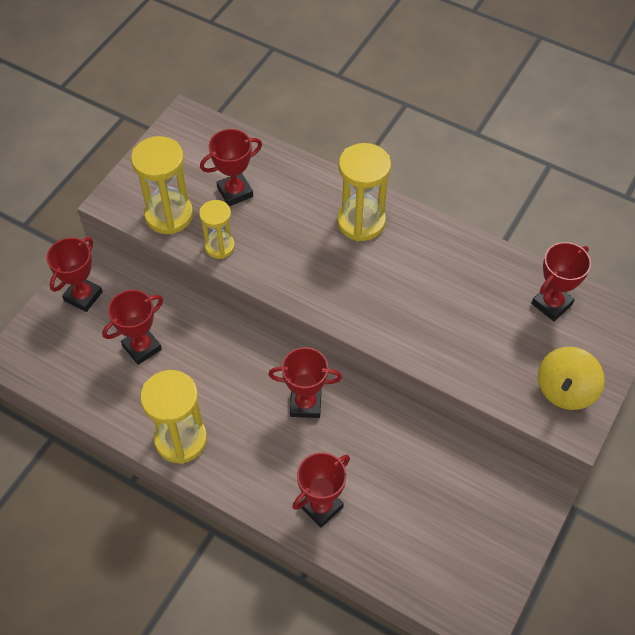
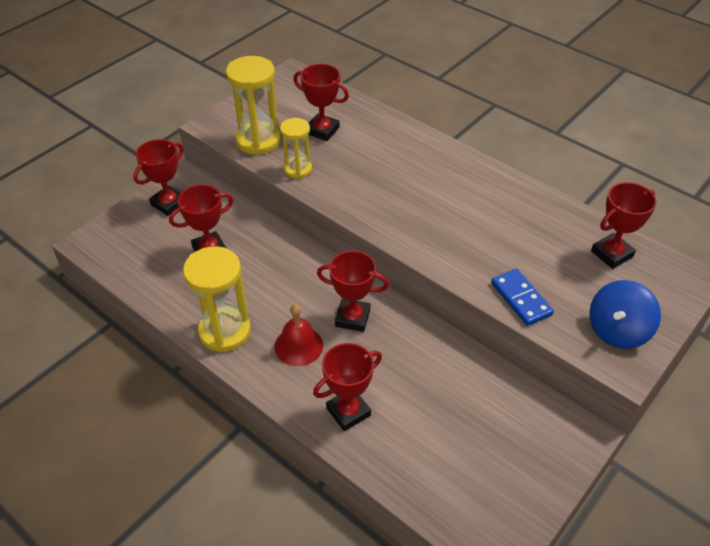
camera: 10 degrees right, 10 degrees down
red trophy [200,129,262,206] -> red trophy turned 45 degrees clockwise [293,64,349,141]
yellow hourglass [337,143,391,241] -> none
yellow spinning top [538,347,605,410] -> blue spinning top [590,280,661,349]
none -> red bell [274,304,323,366]
none -> blue domino [491,269,554,326]

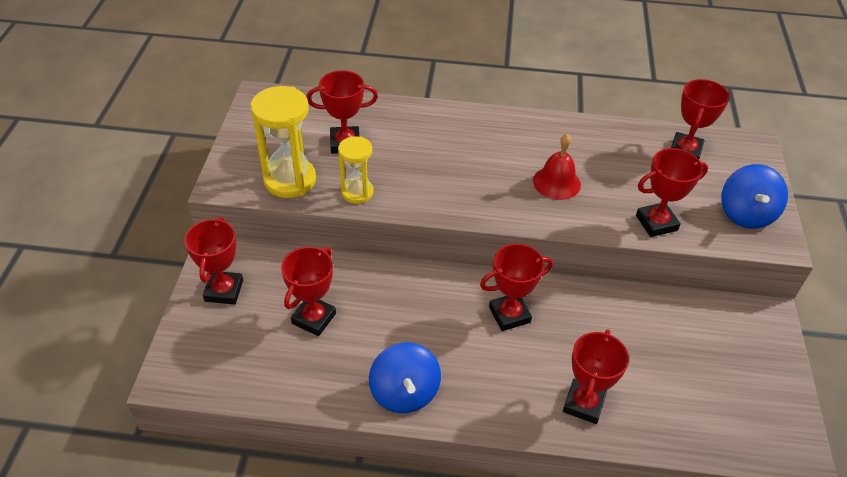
camera: 35 degrees left, 0 degrees up
yellow hourglass [183,246,251,353] -> blue spinning top [369,342,441,413]
red bell [274,304,323,366] -> red bell moved to [533,134,581,200]
blue domino [491,269,554,326] -> red trophy [636,148,708,237]

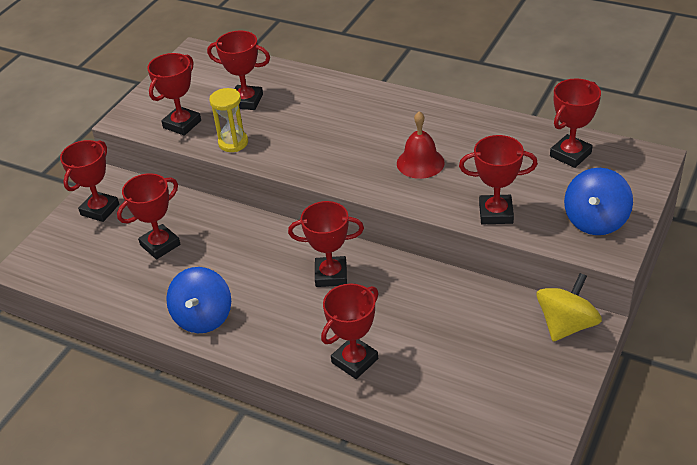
camera: 25 degrees right, 5 degrees down
yellow hourglass [250,86,316,198] -> red trophy [147,53,201,136]
none -> yellow spinning top [536,273,602,342]

